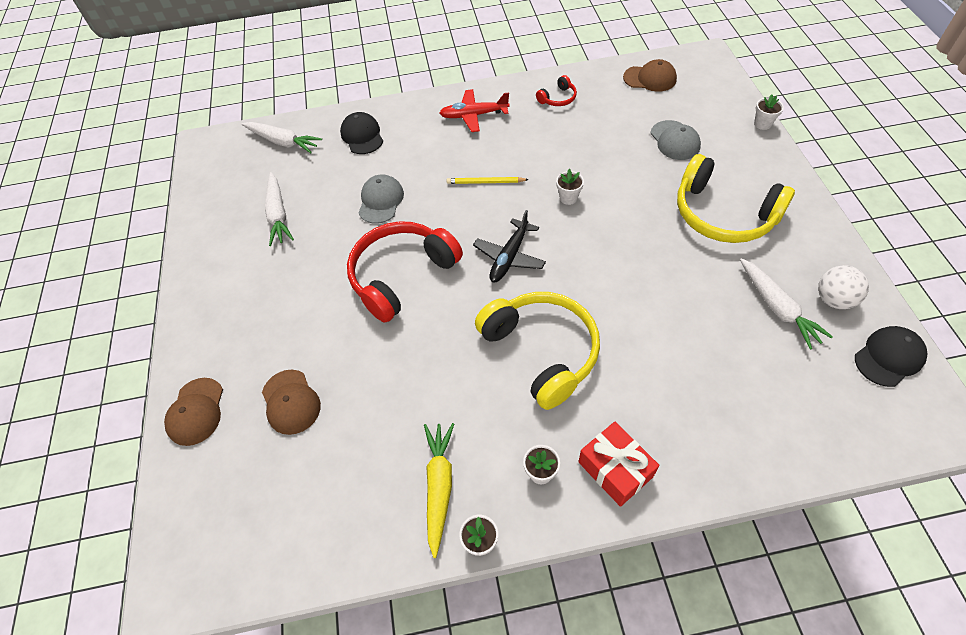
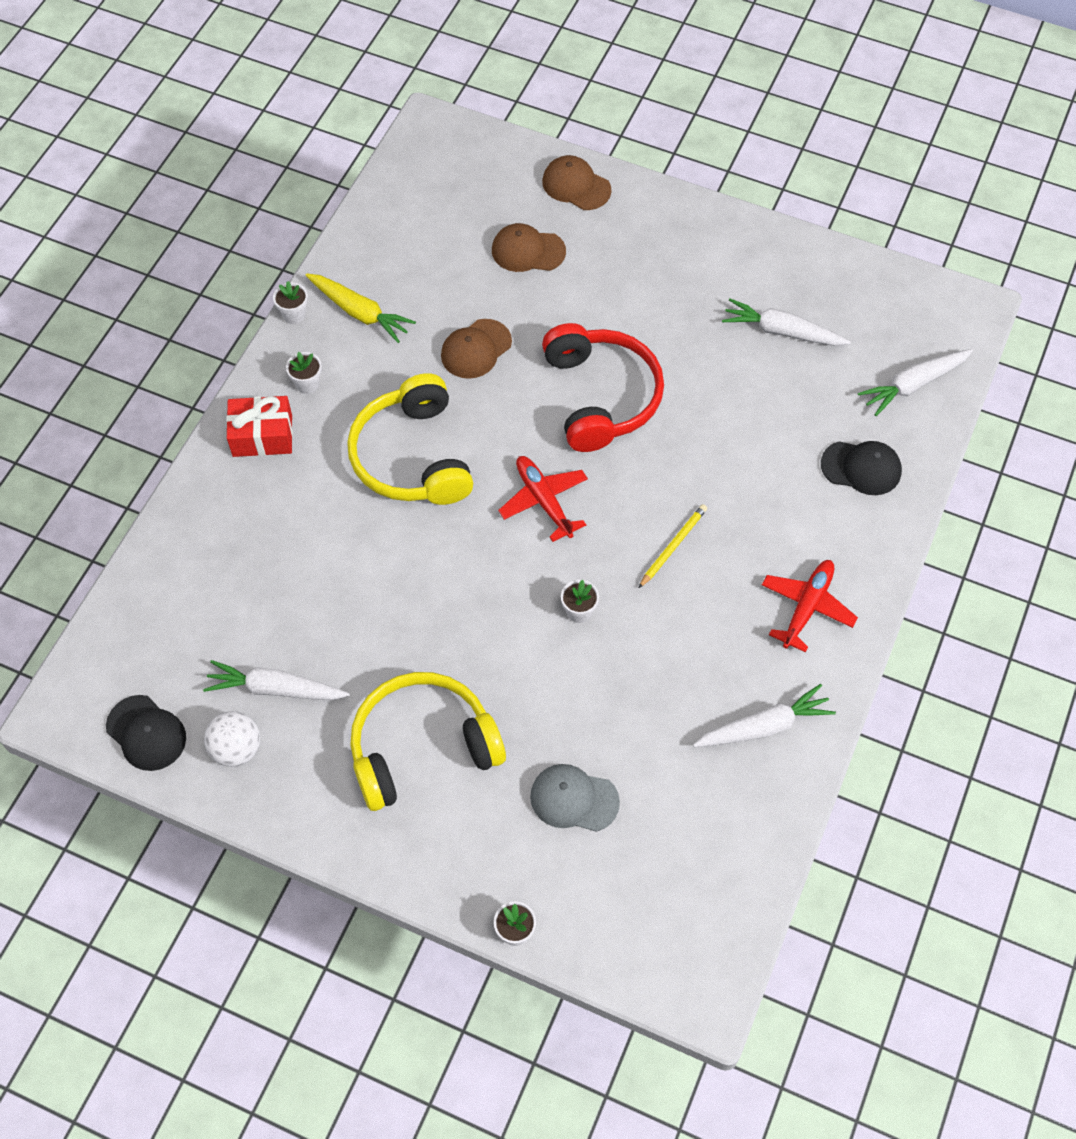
camera: 120 degrees right, 5 degrees up
grey cap [359,174,404,224] -> none
black plane [473,210,546,282] -> red plane [498,456,588,542]
yellow headphones [475,292,600,410] -> yellow headphones turned 75 degrees clockwise [347,373,473,505]
red headphones [536,75,577,106] -> white carrot [693,684,836,747]
brown cap [623,59,677,92] -> brown cap moved to [441,319,512,379]
black cap [855,326,927,387] -> black cap turned 45 degrees counterclockwise [106,695,186,771]

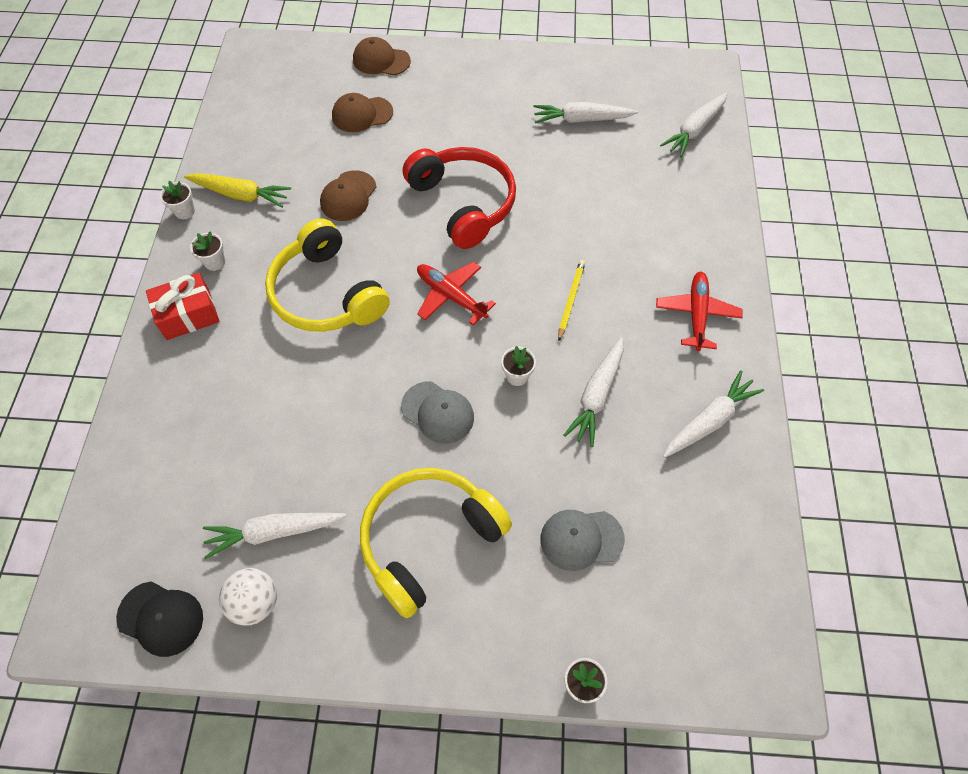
camera: 20 degrees left, 0 degrees up
black cap [821,441,902,495] -> none
none -> grey cap [401,381,474,444]
none -> white carrot [563,337,624,447]

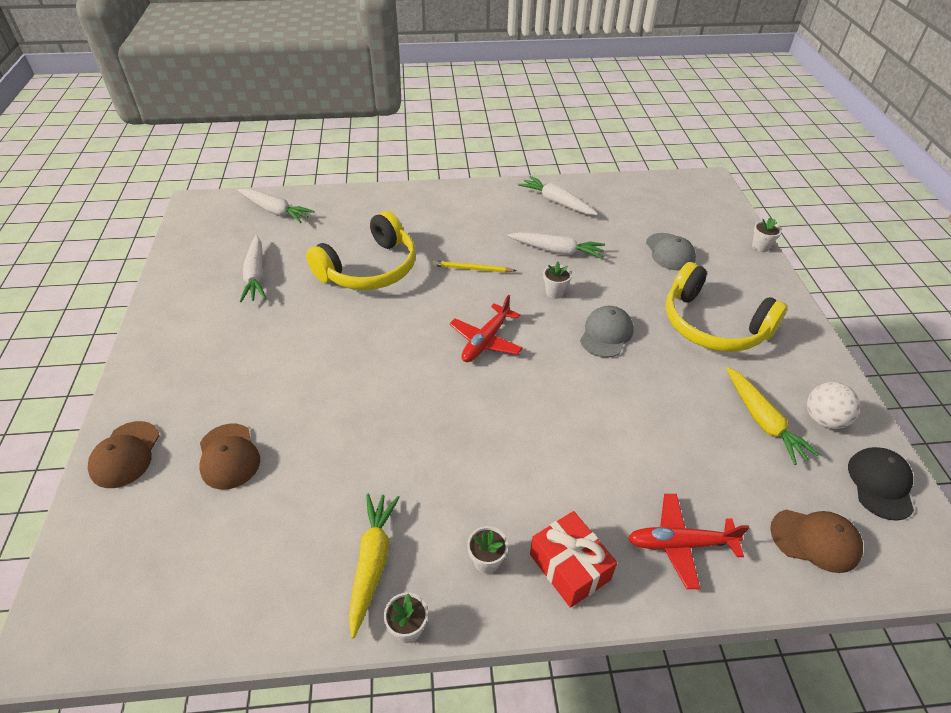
camera: 100 degrees left, 15 degrees down
white carrot [203,513,346,559] -> yellow carrot [726,367,820,465]
yellow headphones [265,218,390,332] -> yellow headphones moved to [306,211,416,290]
brown cap [320,170,376,221] -> brown cap moved to [770,510,863,573]
red headphones [403,147,516,249] -> none
red plane [656,271,743,351] -> red plane moved to [628,494,749,589]

